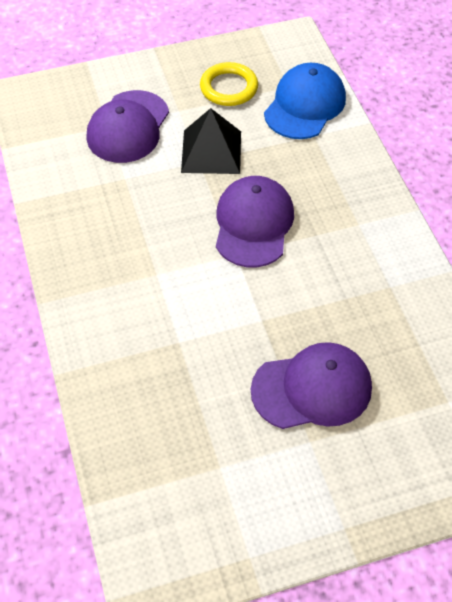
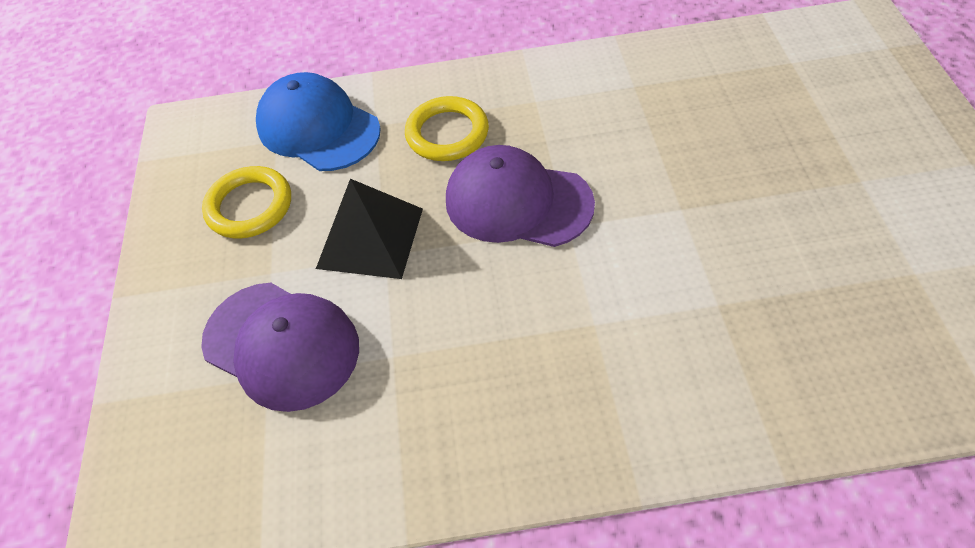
camera: 75 degrees left, 0 degrees up
purple cap [251,342,372,429] -> none
none -> yellow ring [405,96,489,161]

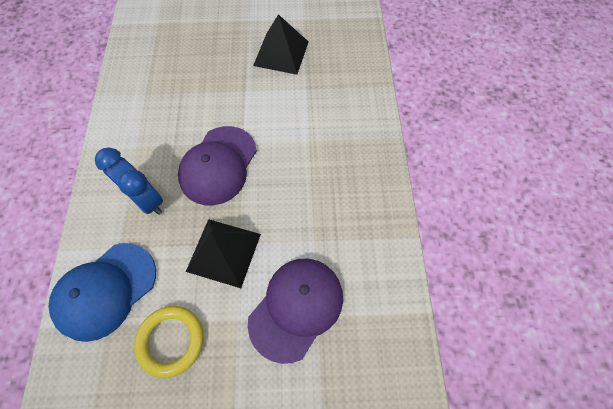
camera: 90 degrees left, 10 degrees up
yellow ring [405,96,489,161] -> blue clock [95,148,163,215]
none -> black pyramid [253,14,308,75]

